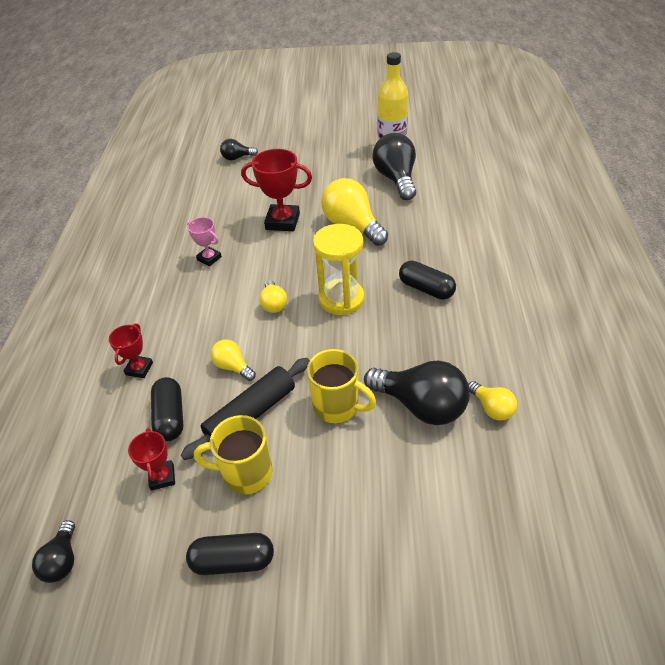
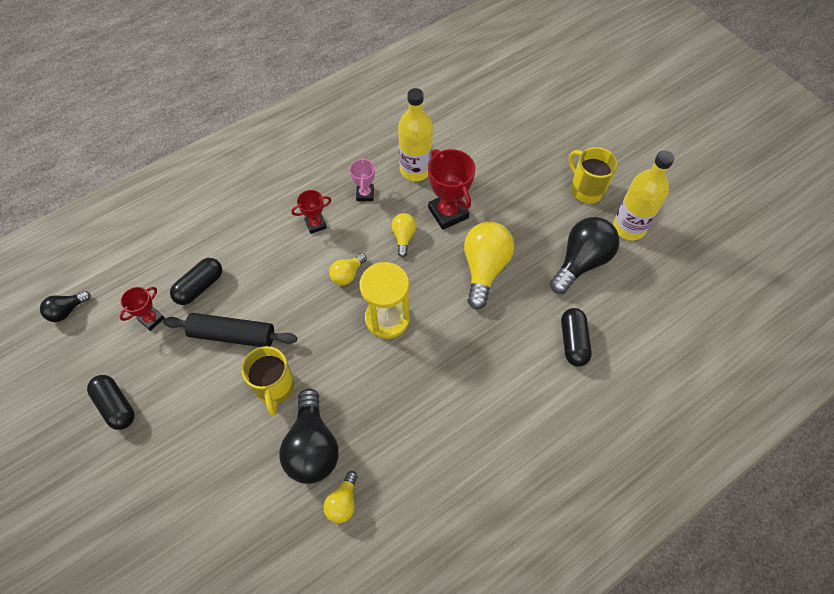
camera: 50 degrees right, 15 degrees up
red trophy [109,323,153,378] -> red trophy moved to [291,190,331,234]
yellow mug [194,415,273,495] -> yellow mug moved to [569,147,618,203]
yellow light bulb [211,340,256,381] -> yellow light bulb moved to [392,213,416,257]
black light bulb [220,139,258,161] -> none
black capsule [399,260,456,299] -> black capsule moved to [561,308,592,367]
none -> yellow bottle [398,88,433,181]

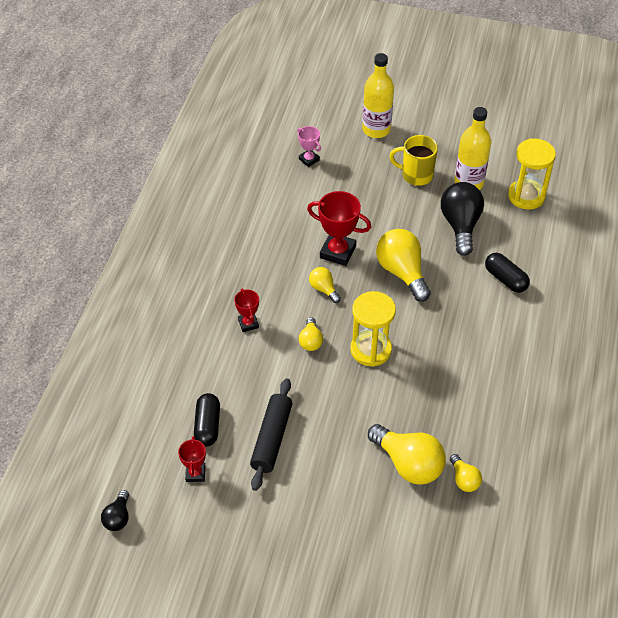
camera: 40 degrees left, 10 degrees down
black capsule [87,375,135,430] -> none
black rolling pin [163,313,297,347] -> black rolling pin turned 45 degrees counterclockwise [250,378,293,491]
yellow mug [241,346,294,416] -> none
black light bulb [279,389,339,484] -> yellow light bulb [368,424,446,485]
red trophy [291,190,331,234] -> red trophy turned 45 degrees counterclockwise [234,288,259,332]
pink trophy [350,157,375,201] -> pink trophy moved to [297,126,321,167]
yellow bottle [398,88,433,181] -> yellow bottle moved to [362,53,394,138]
none -> yellow hourglass [508,138,556,210]

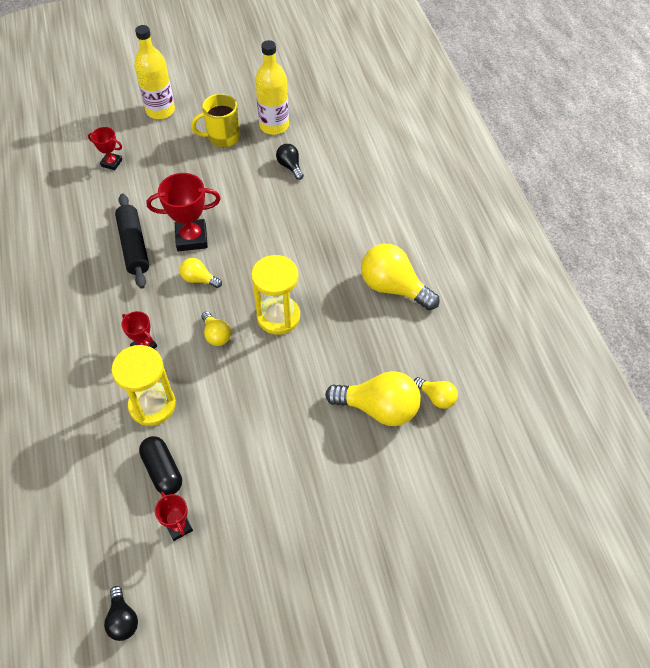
camera: 30 degrees left, 5 degrees up
black rolling pin [250,378,293,491] -> black rolling pin moved to [115,194,149,289]
pink trophy [297,126,321,167] -> red trophy [88,127,122,170]
yellow light bulb [376,229,431,302] -> yellow light bulb moved to [361,244,440,310]
black light bulb [441,182,484,256] -> black light bulb [276,144,304,180], size x0.52
black capsule [485,253,530,293] -> none
yellow hourglass [508,138,556,210] -> yellow hourglass moved to [112,345,176,426]

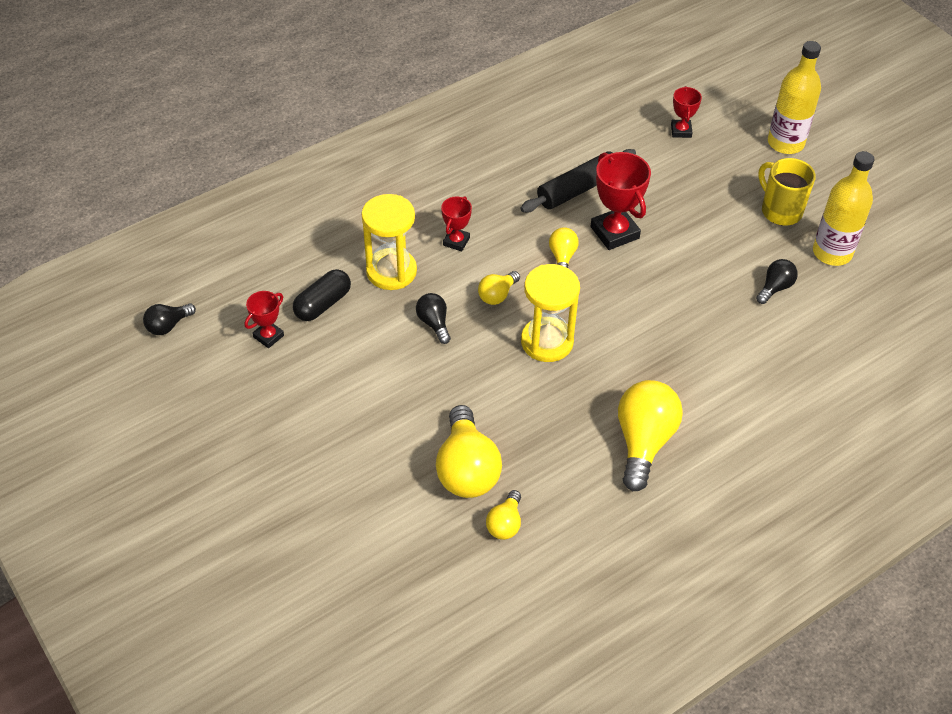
camera: 70 degrees right, 5 degrees down
none -> black light bulb [416,293,451,344]

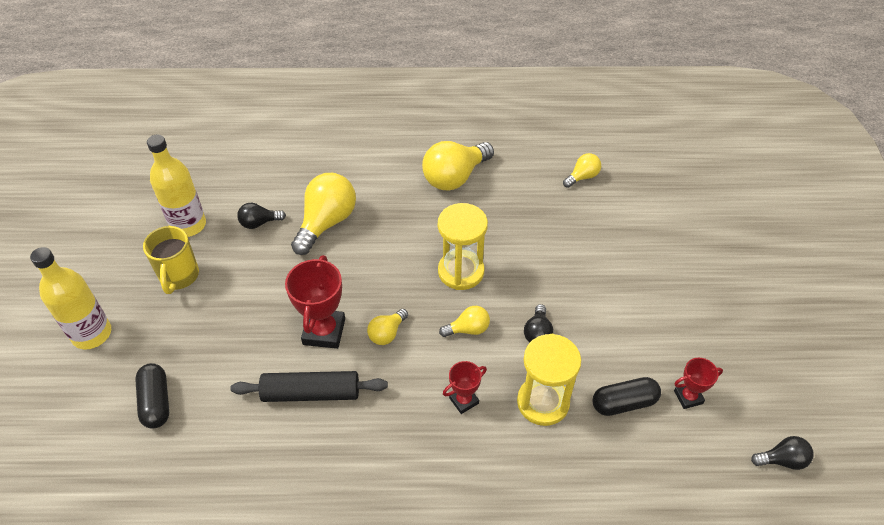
camera: 145 degrees left, 0 degrees up
yellow light bulb [436,405,502,498] -> yellow light bulb moved to [291,173,356,255]
red trophy [671,86,702,138] -> black capsule [135,363,169,429]

